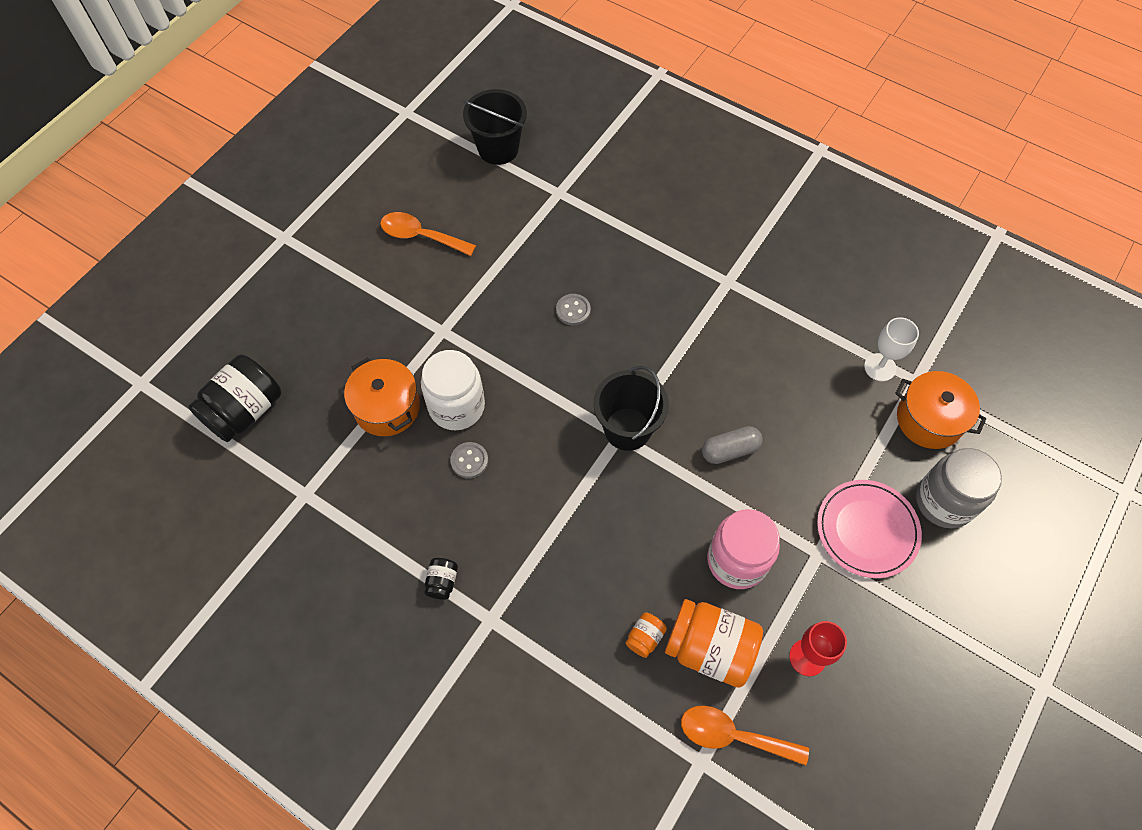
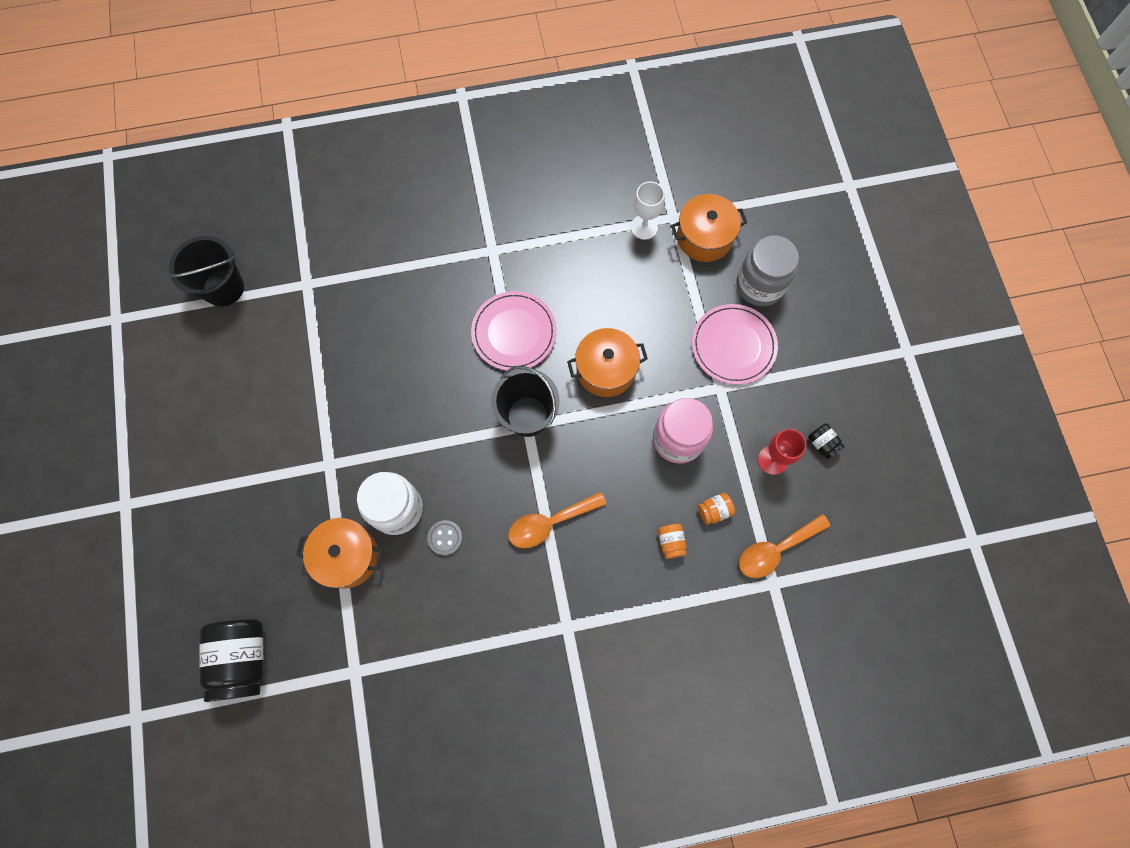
camera: 45 degrees left, 10 degrees up
orange spoon [380,212,476,256] -> orange spoon moved to [508,492,607,548]
black jar [424,558,458,600] -> black jar moved to [808,423,845,459]
grey button [556,294,591,325] -> none
orange jar [665,599,763,688] -> orange jar [698,493,735,525], size x0.45
grey capsule [702,426,763,464] -> orange pot [567,328,648,397]
none -> pink plate [471,291,557,371]

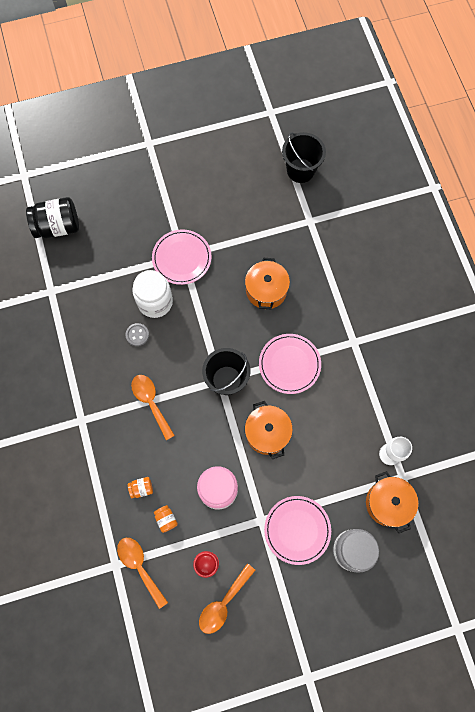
camera: 85 degrees right, 0 degrees up
orange pot [296,518,383,589] -> orange pot moved to [245,258,290,309]
black jar [808,423,845,459] -> orange spoon [199,563,256,634]
none -> pink plate [152,229,212,285]

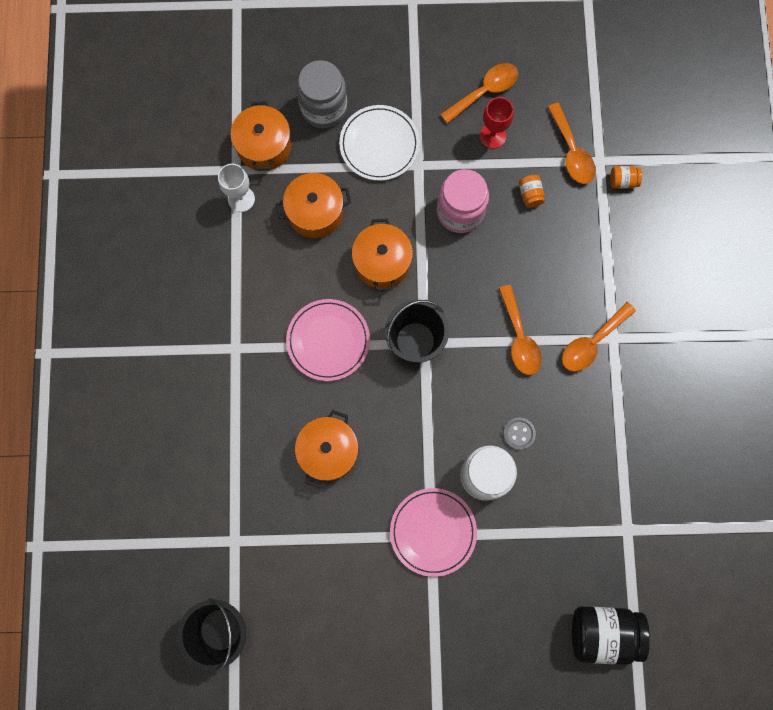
camera: 165 degrees left, 5 degrees up
orange jar [128,477,153,498] -> orange jar moved to [610,166,642,189]
pink plate [264,496,331,565] -> white plate [339,105,420,181]
none -> orange pot [276,173,351,238]
none -> orange spoon [562,302,636,372]

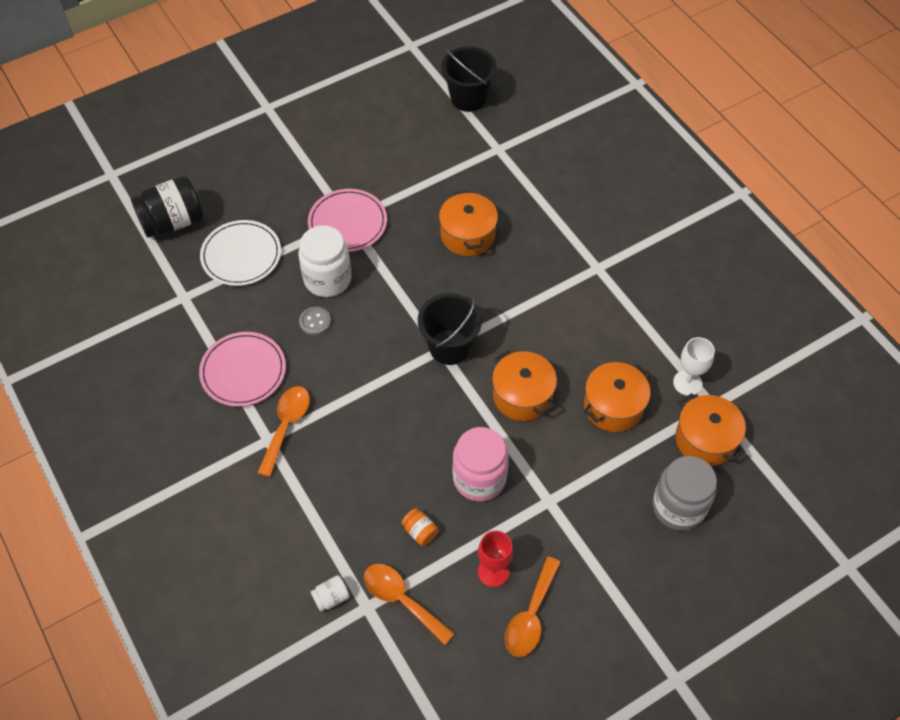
camera: 150 degrees right, 20 degrees down
pink plate [286,299,370,381] -> pink plate moved to [199,332,286,407]
white plate [339,105,420,181] -> white plate moved to [200,220,281,286]
orange spoon [499,285,542,375] -> none
orange jar [610,166,642,189] -> white jar [311,575,350,612]

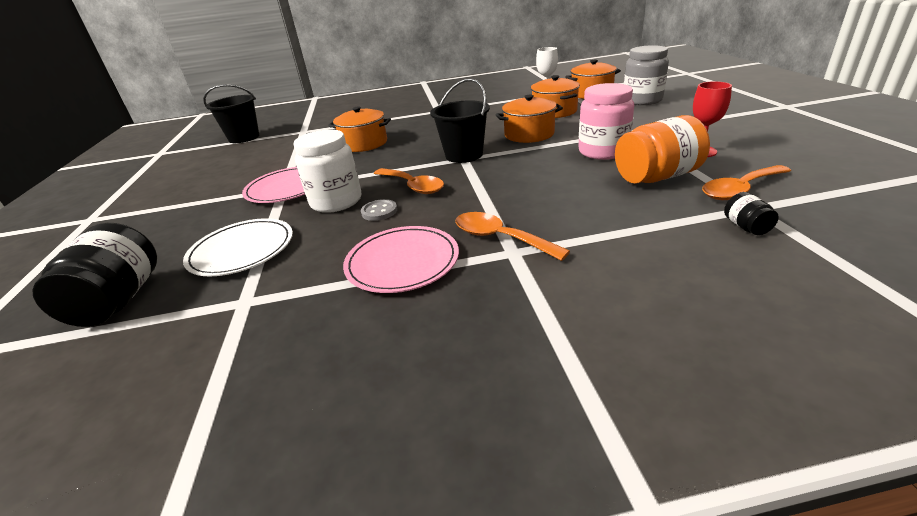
camera: 65 degrees left, 25 degrees down
white jar [311,575,350,612] -> black jar [724,192,779,235]
orange jar [402,508,439,546] -> orange jar [615,115,710,184], size x2.22
orange spoon [505,556,561,657] -> orange spoon moved to [374,168,444,194]

